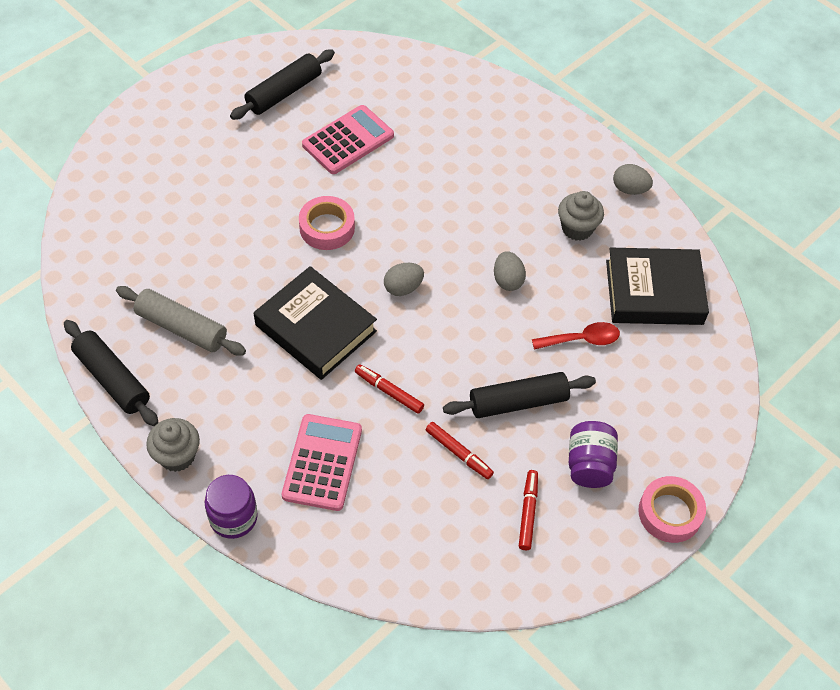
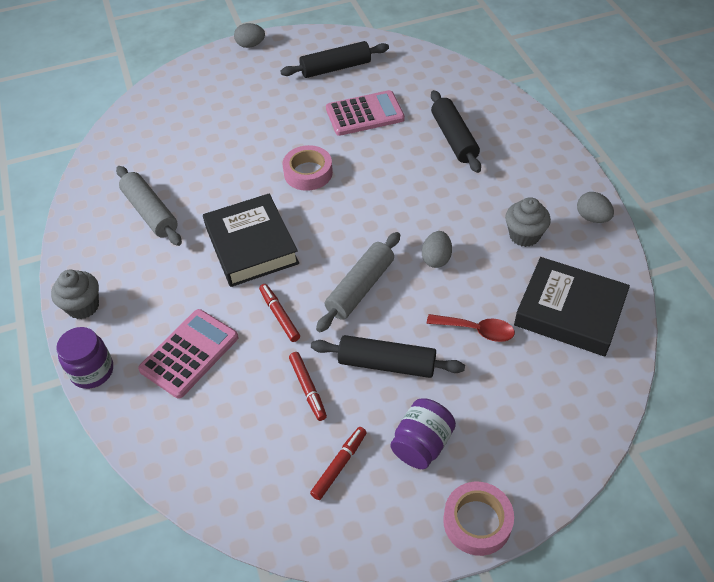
camera: 30 degrees right, 5 degrees down
black rolling pin [64,320,159,426] -> black rolling pin moved to [431,90,481,173]
grey egg [384,263,424,296] -> grey egg moved to [234,23,265,48]
none -> grey rolling pin [316,232,400,332]

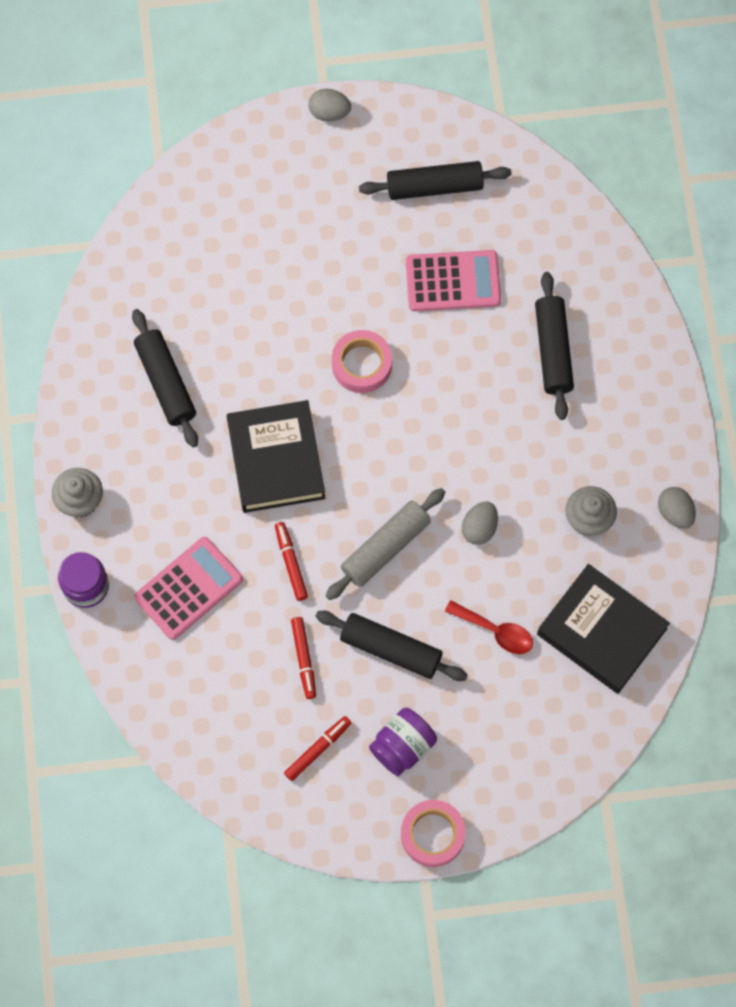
camera: 10 degrees right, 20 degrees up
grey rolling pin [116,166,182,246] -> black rolling pin [132,309,198,447]

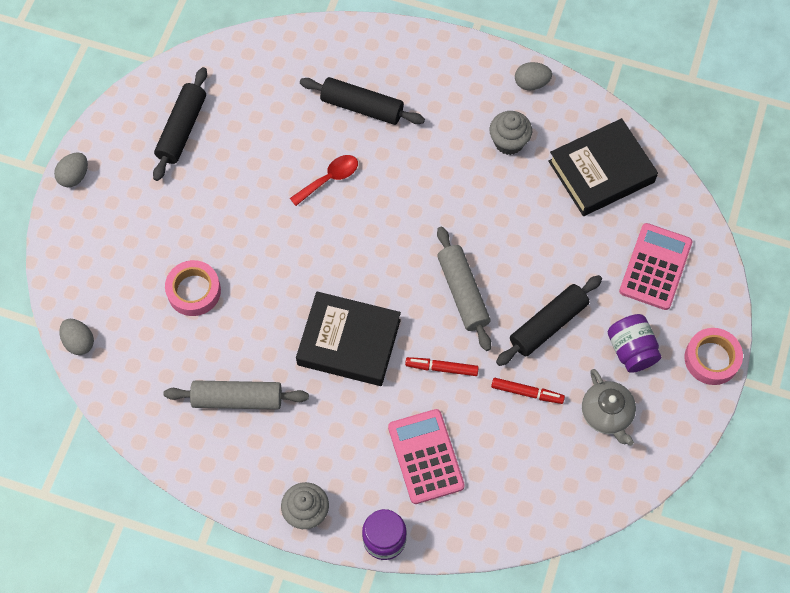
camera: 65 degrees left, 5 degrees down
black rolling pin [132,309,198,447] -> grey rolling pin [164,380,309,410]
red marker [284,716,351,781] -> grey teapot [582,369,636,446]
pink tape [332,330,392,393] -> pink tape moved to [165,260,221,316]
pink calculator [406,250,501,311] -> pink calculator moved to [619,223,692,310]
red spoon [445,600,533,654] -> red spoon moved to [290,155,358,206]
grey egg [462,501,498,545] -> grey egg moved to [59,319,94,355]

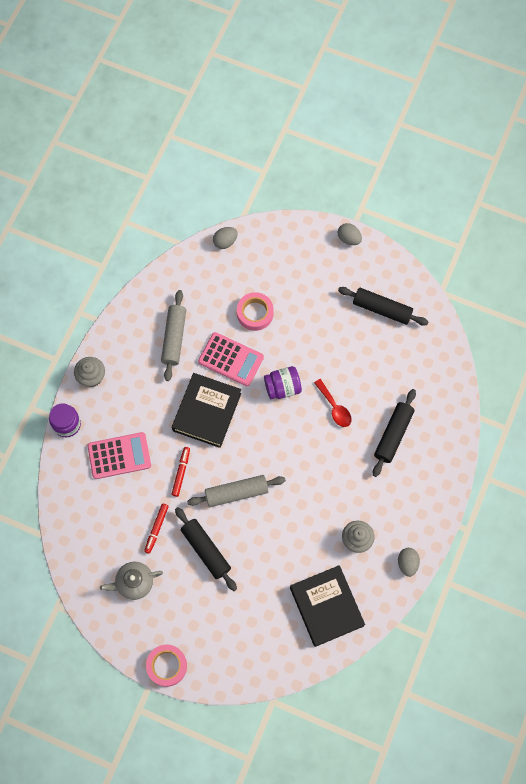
camera: 95 degrees right, 5 degrees up
purple jar [608,314,661,373] -> purple jar moved to [264,366,302,399]
pink calculator [619,223,692,310] -> pink calculator moved to [198,332,264,386]

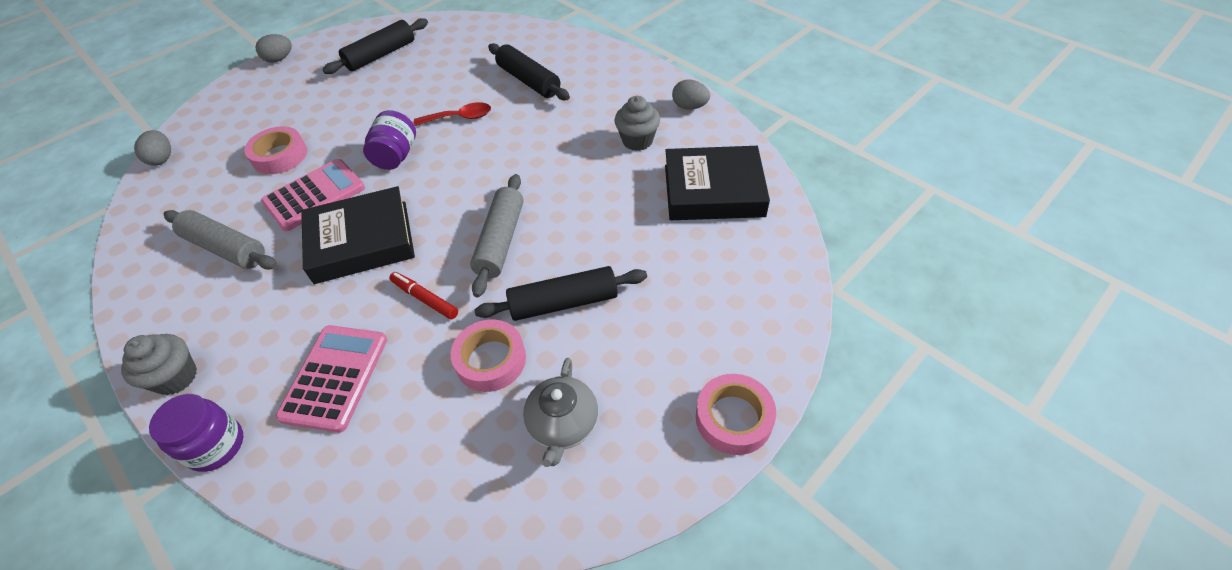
camera: 65 degrees left, 20 degrees down
red marker [144,504,169,554] -> pink tape [451,319,526,392]
black book [172,373,241,448] -> black book turned 60 degrees counterclockwise [301,186,415,284]

